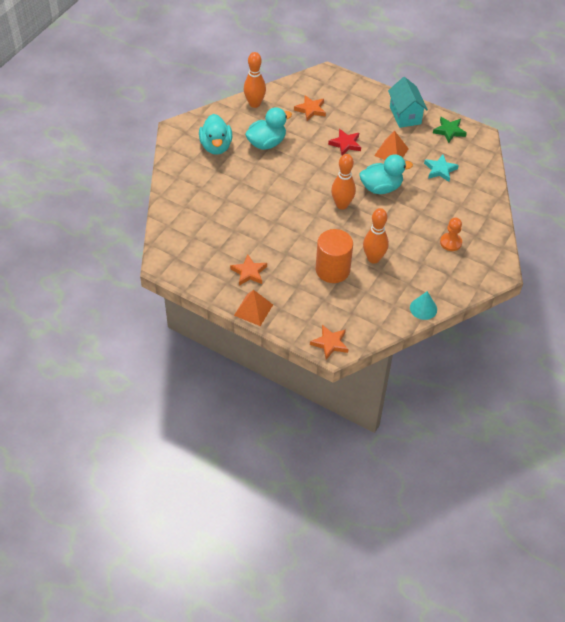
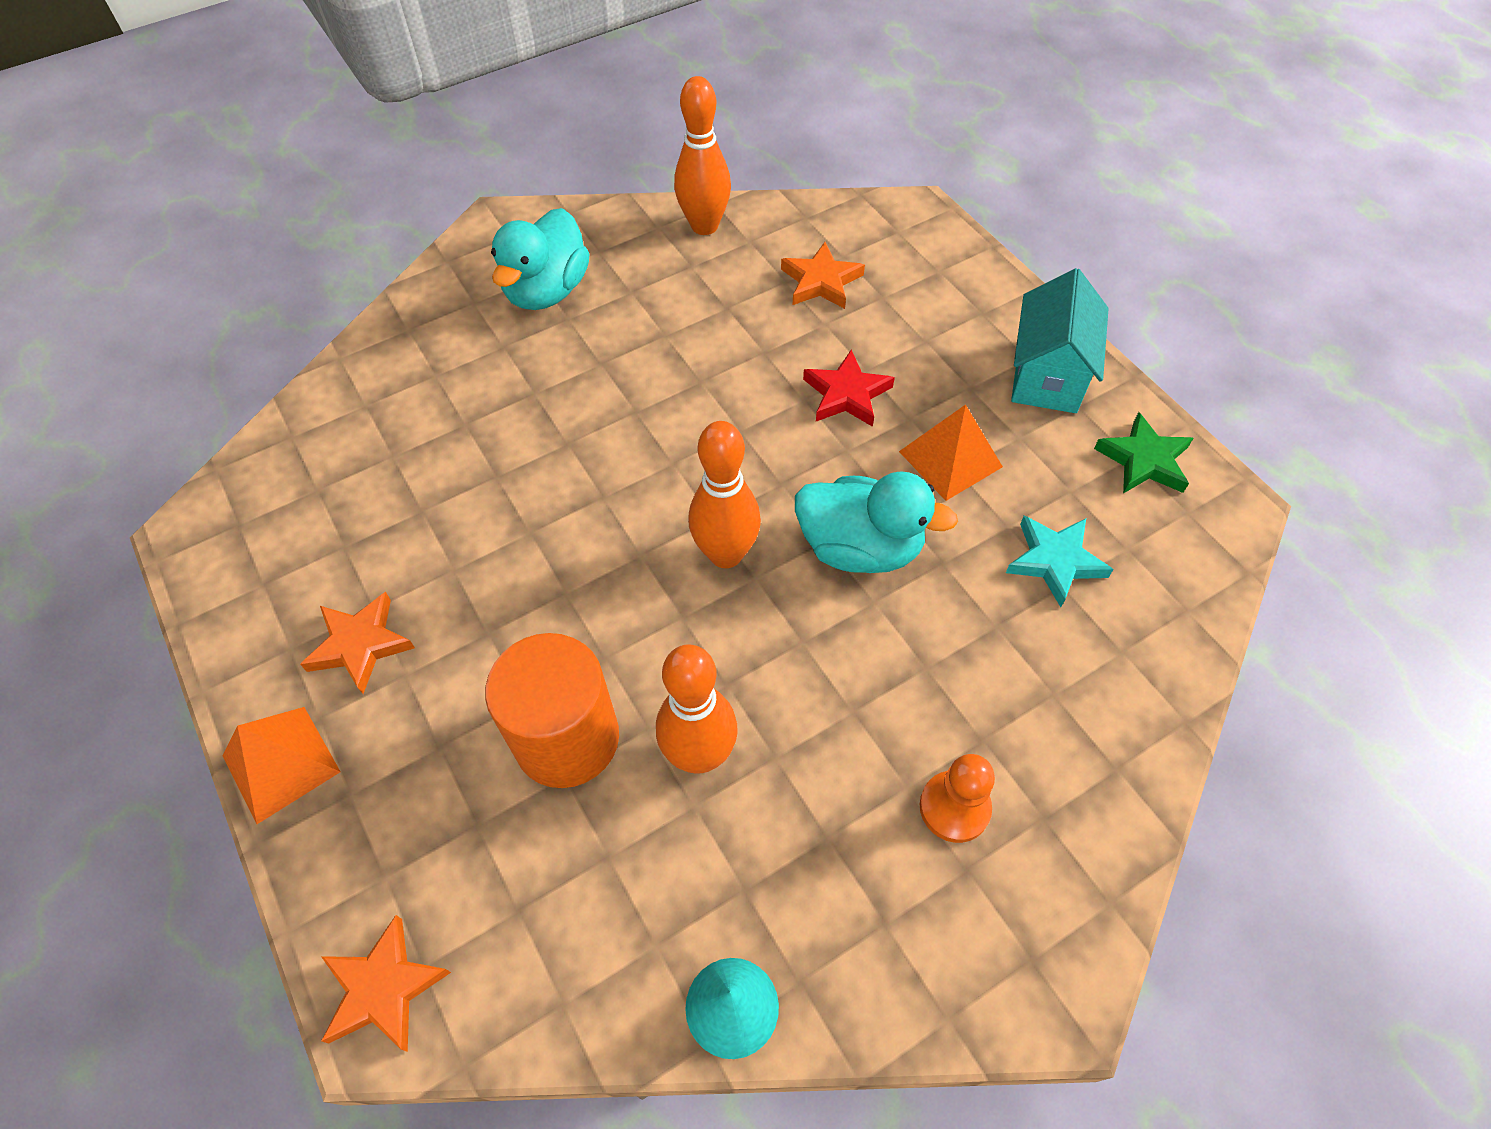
camera: 30 degrees right, 5 degrees up
turquoise duck [245,107,292,150] -> none

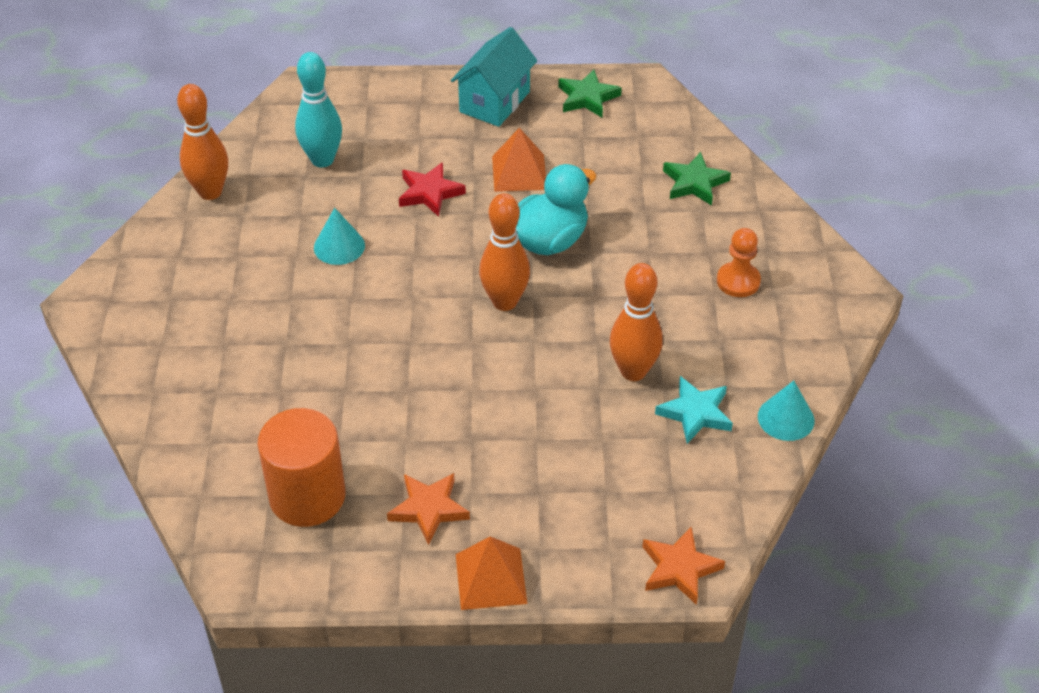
camera: 60 degrees left, 10 degrees down
orange cylinder [485,633,619,788] -> orange cylinder moved to [257,408,346,527]
turquoise duck [491,208,590,310] -> none
orange star [781,242,865,309] -> turquoise bowling pin [295,52,342,167]
turquoise star [1006,516,1114,607] -> turquoise star moved to [655,376,733,444]
turquoise house [1011,268,1109,413] -> turquoise house turned 75 degrees clockwise [451,27,537,127]
none -> turquoise cone [314,208,365,265]
none -> green star [663,152,731,206]

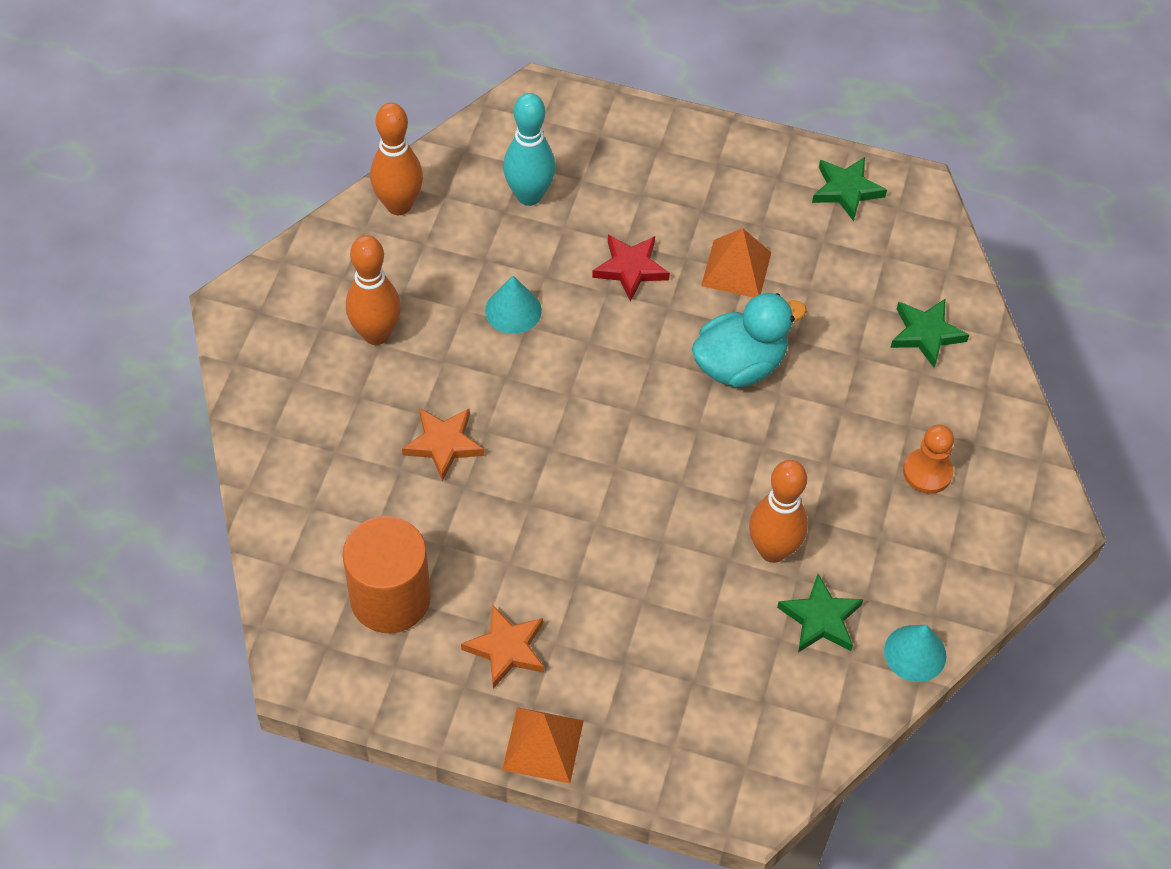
camera: 15 degrees right, 10 degrees up
turquoise house [451,27,537,127] -> none
orange bowling pin [479,193,530,311] -> orange bowling pin moved to [346,235,401,345]
orange star [643,526,725,605] -> orange star moved to [402,408,484,481]
turquoise star [655,376,733,444] -> green star [777,574,863,653]

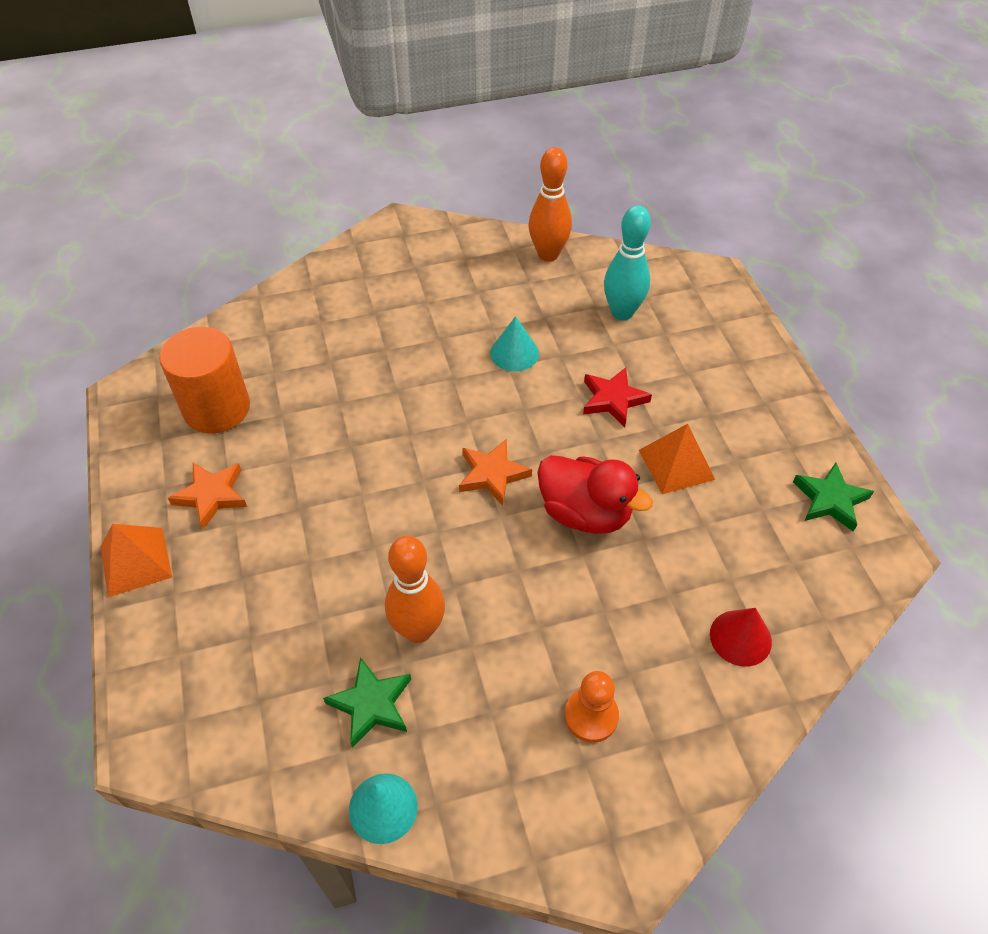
camera: 60 degrees right, 5 degrees down
orange bowling pin [346,235,401,345] -> none
orange star [402,408,484,481] -> orange star moved to [459,439,532,506]
turquoise duck [692,293,807,388] -> red duck [537,455,653,534]
green star [890,298,969,368] -> red cone [710,608,772,667]

